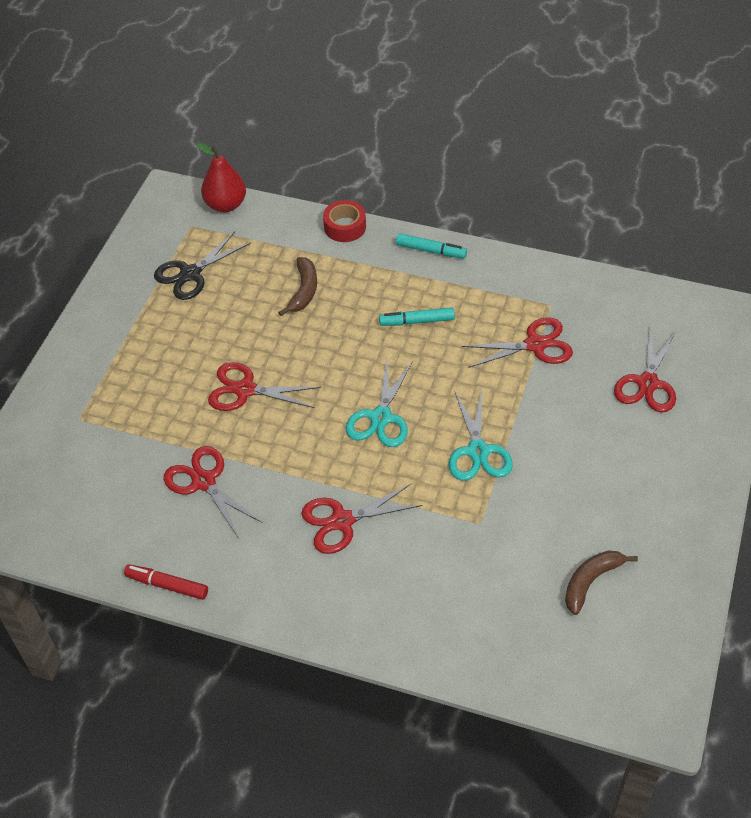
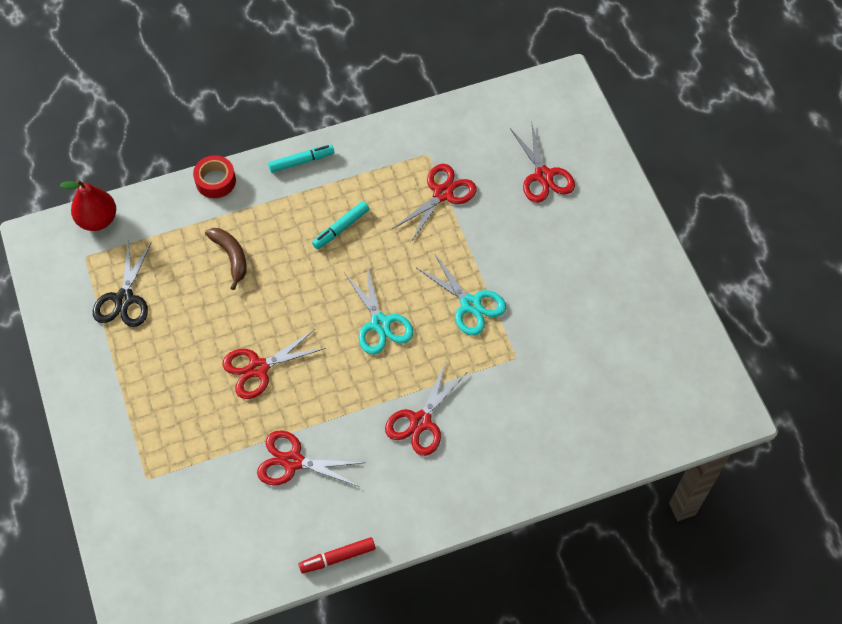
camera: 40 degrees left, 10 degrees up
brown banana [565,550,638,615] -> none

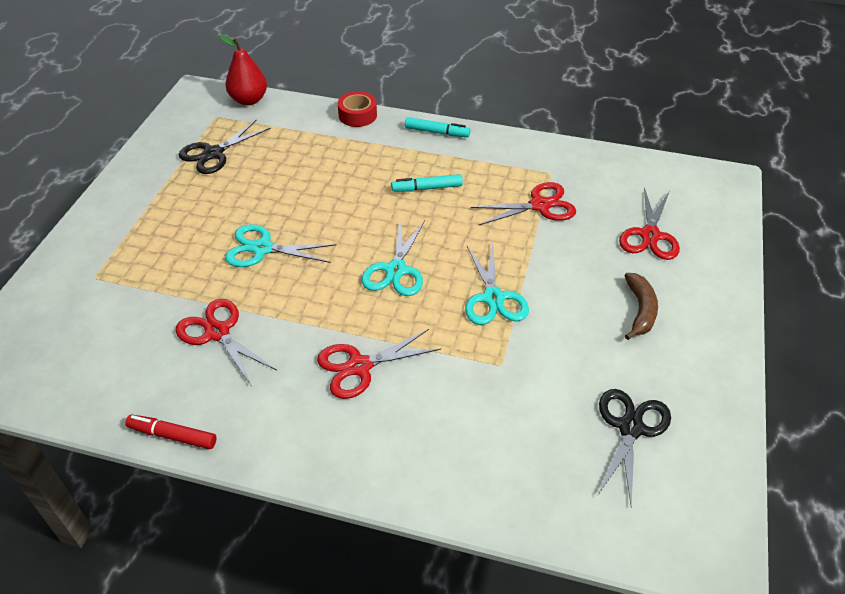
camera: 35 degrees right, 15 degrees down
brown banana [205,228,247,290] -> brown banana moved to [625,273,658,340]
red scissors [223,329,326,399] -> turquoise scissors [225,224,336,267]
none -> black scissors [597,389,671,507]

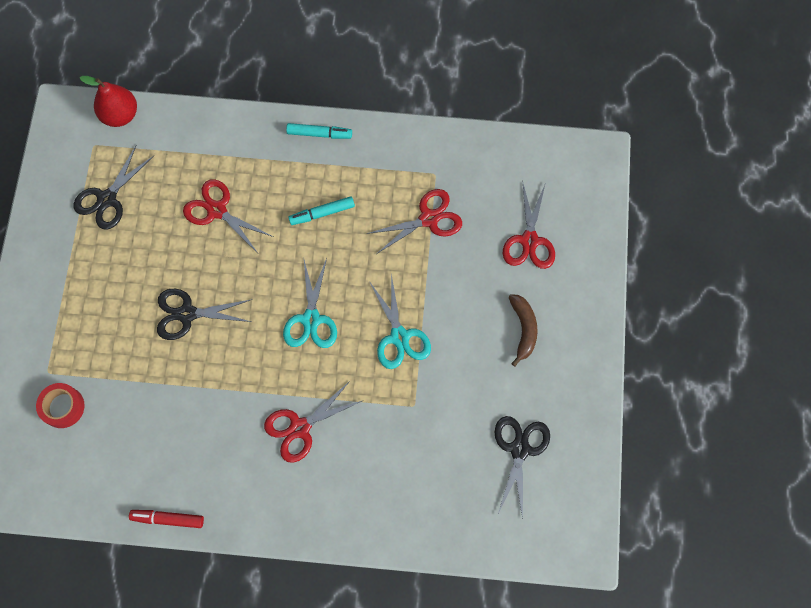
camera: 10 degrees left, 25 degrees up
red scissors [176,299,277,387] -> red scissors moved to [183,179,273,253]
turquoise scissors [225,224,336,267] -> black scissors [157,289,253,340]
red tape [338,91,377,127] -> red tape moved to [36,383,85,428]

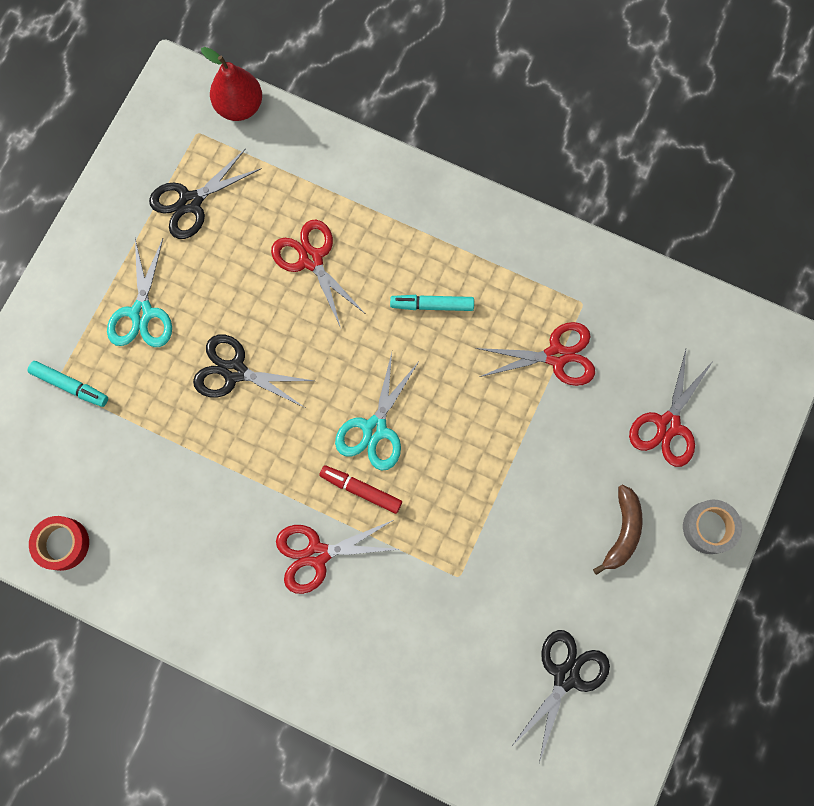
camera: 20 degrees right, 5 degrees up
red tape [36,383,85,428] -> red tape moved to [29,516,89,571]
red marker [129,510,204,528] -> red marker moved to [319,465,402,514]
turquoise marker [286,123,352,139] -> turquoise marker moved to [28,361,108,407]
turquoise scissors [369,274,431,369] -> turquoise scissors moved to [107,239,172,347]
none -> grey tape [683,500,742,554]

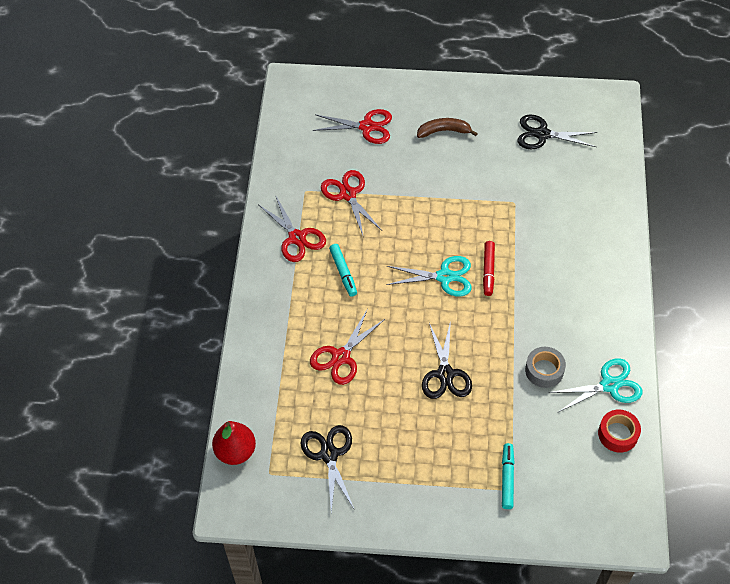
camera: 110 degrees left, 20 degrees down
turquoise scissors [107,239,172,347] -> turquoise scissors moved to [549,358,643,412]
black scissors [149,148,262,239] -> black scissors turned 135 degrees counterclockwise [301,425,354,512]
red scissors [276,520,400,594] -> red scissors moved to [259,196,326,262]
grey tape [683,500,742,554] -> grey tape moved to [525,347,566,388]

